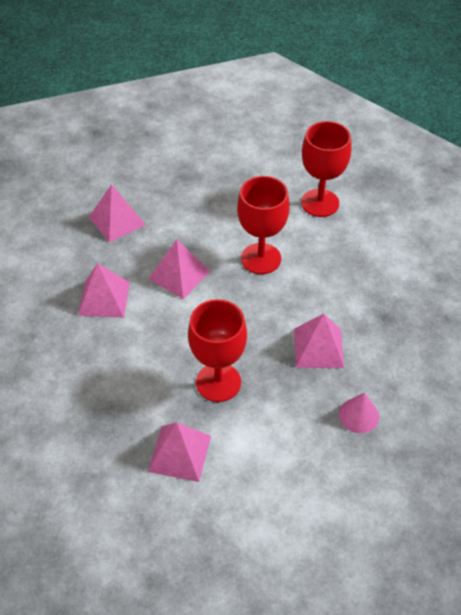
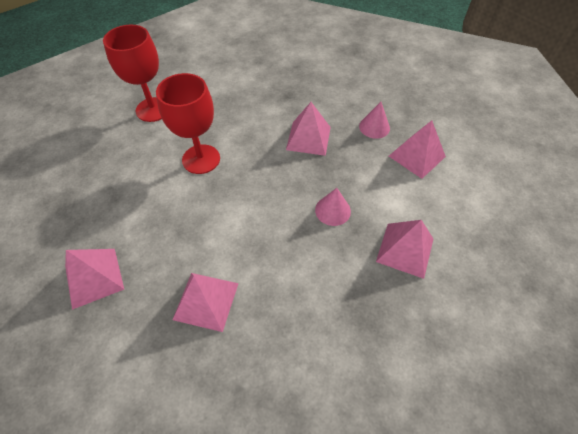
camera: 80 degrees left, 5 degrees up
pink pyramid [149,239,210,299] -> pink pyramid moved to [389,120,446,179]
red goblet [188,299,247,402] -> pink cone [315,188,351,226]

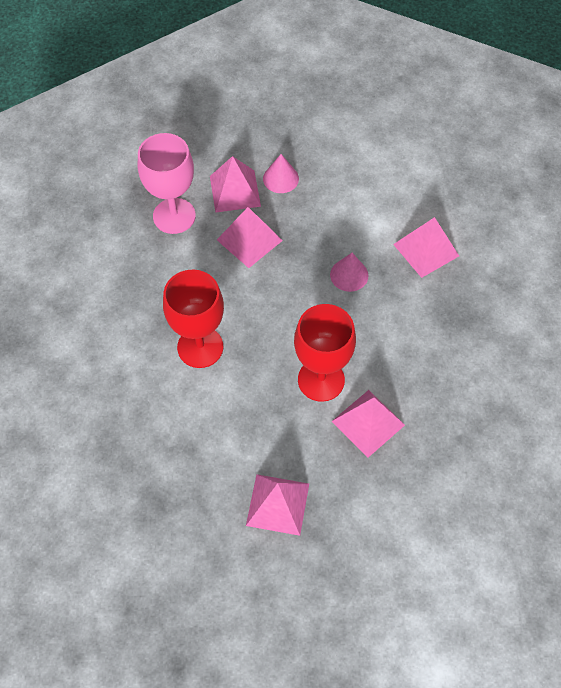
camera: 55 degrees left, 5 degrees up
red goblet [103,25,162,122] -> red goblet moved to [294,304,356,402]
pink pyramid [389,120,446,179] -> pink pyramid moved to [210,156,261,213]
none -> pink goblet [138,133,196,234]

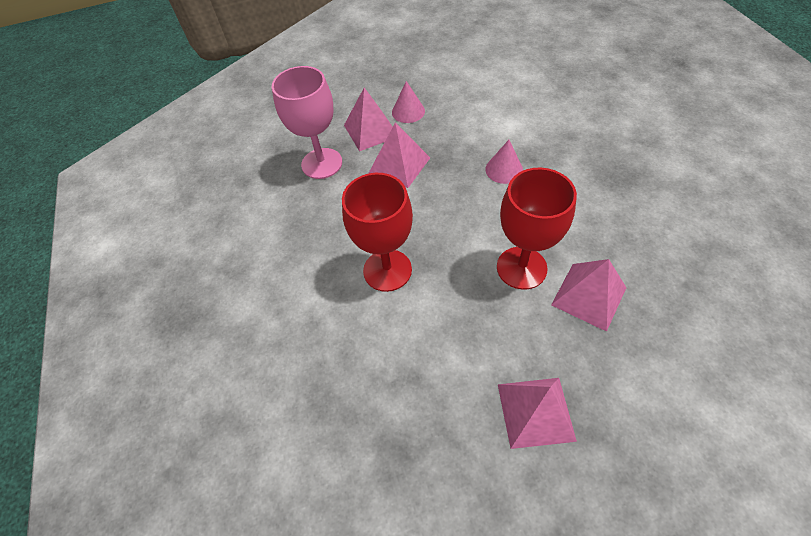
camera: 10 degrees left, 5 degrees down
pink pyramid [393,217,459,278] -> none

